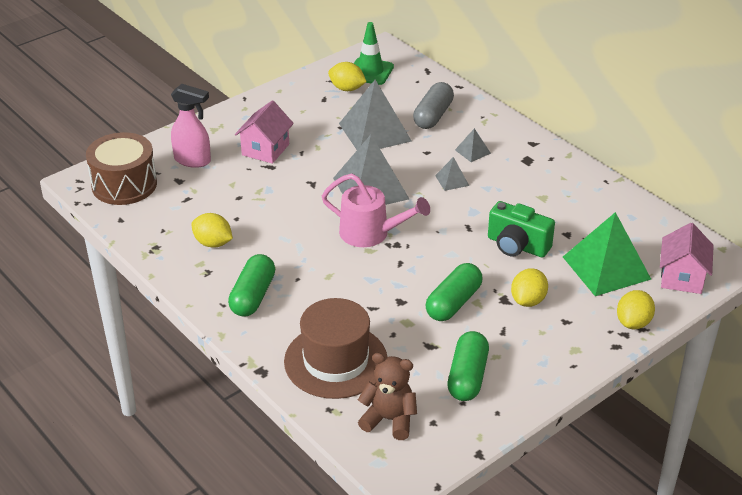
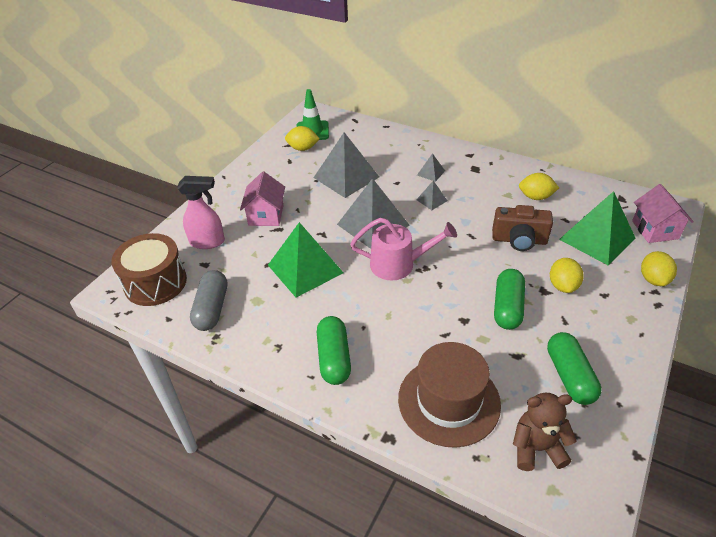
camera: 20 degrees left, 5 degrees up
yellow lemon [191,213,233,248] -> yellow lemon moved to [519,173,559,200]
grey capsule [413,82,454,129] -> grey capsule moved to [190,270,227,331]
green camera [488,201,555,258] -> brown camera [492,205,553,251]
none -> green pyramid [268,222,344,298]

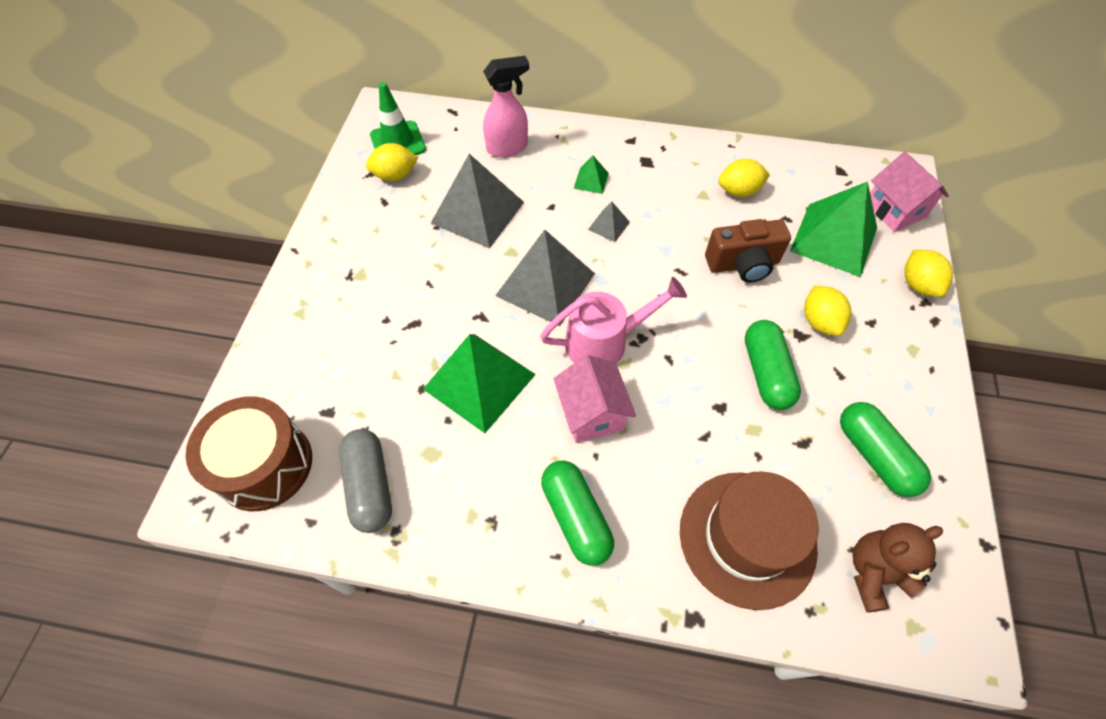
camera: 20 degrees left, 15 degrees up
pink spray bottle [177,176,225,249] -> pink spray bottle moved to [483,56,529,157]
pink house [240,171,285,226] -> pink house moved to [554,355,636,443]
grey pyramid [417,153,445,182] -> green pyramid [574,156,609,194]

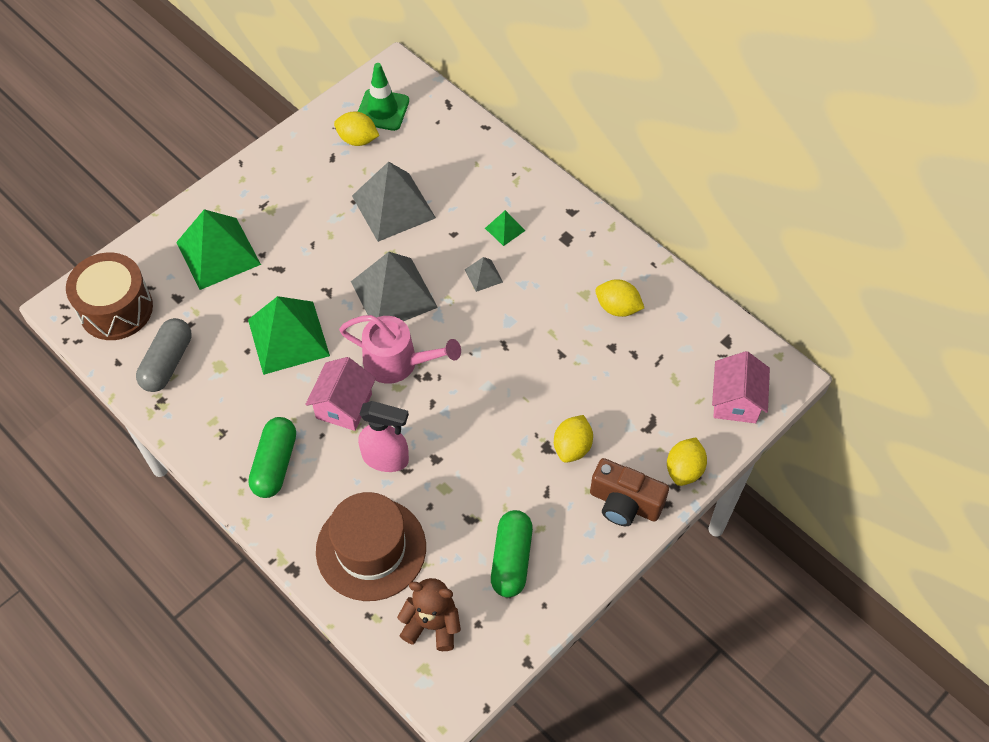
camera: 35 degrees right, 0 degrees up
pink spray bottle [483,56,529,157] -> pink spray bottle moved to [358,401,409,472]
brown camera [705,219,791,283] -> brown camera moved to [590,458,669,526]
green capsule [745,320,801,410] -> none
green pyramid [790,182,877,277] -> green pyramid moved to [176,209,261,290]

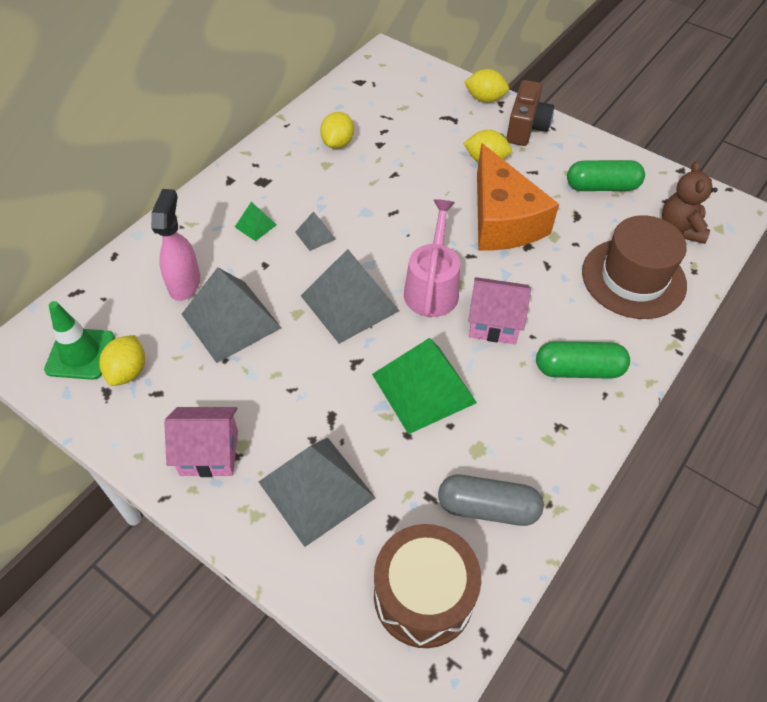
camera: 100 degrees left, 5 degrees down
green pyramid [176,209,261,290] -> grey pyramid [259,438,375,547]
pink spray bottle [358,401,409,472] -> pink spray bottle moved to [151,189,200,301]
pink house [712,351,770,423] -> pink house moved to [164,407,238,477]
none -> orange cheese [477,143,559,250]

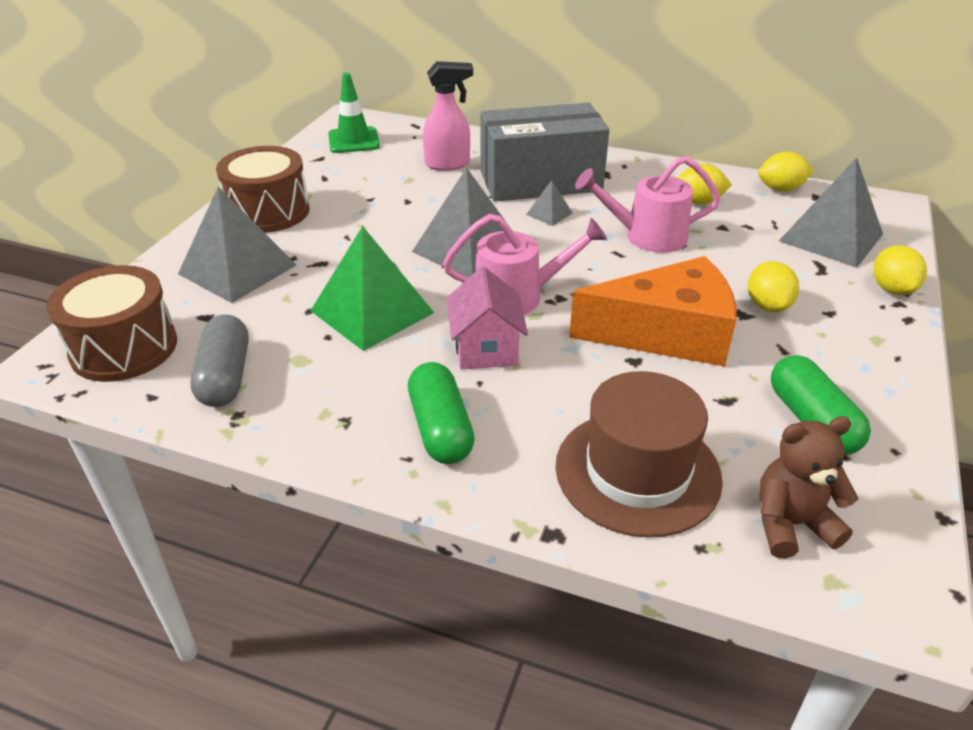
camera: 75 degrees right, 15 degrees down
yellow lemon [99,335,145,386] -> yellow lemon moved to [758,152,814,192]
pink house [164,407,238,477] -> brown drum [216,146,310,233]
grey pyramid [182,267,281,363] -> grey pyramid moved to [779,157,883,268]
green pyramid [235,202,277,241] -> grey box [480,102,609,202]
orange cheese [477,143,559,250] -> orange cheese turned 150 degrees counterclockwise [569,256,737,367]
brown camera [506,80,554,146] -> none
none -> pink watering can [575,156,721,253]

